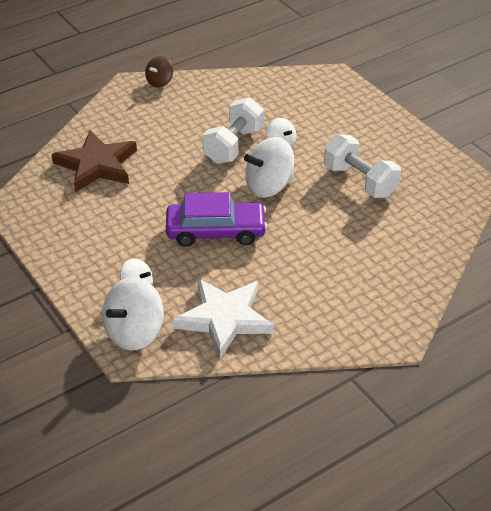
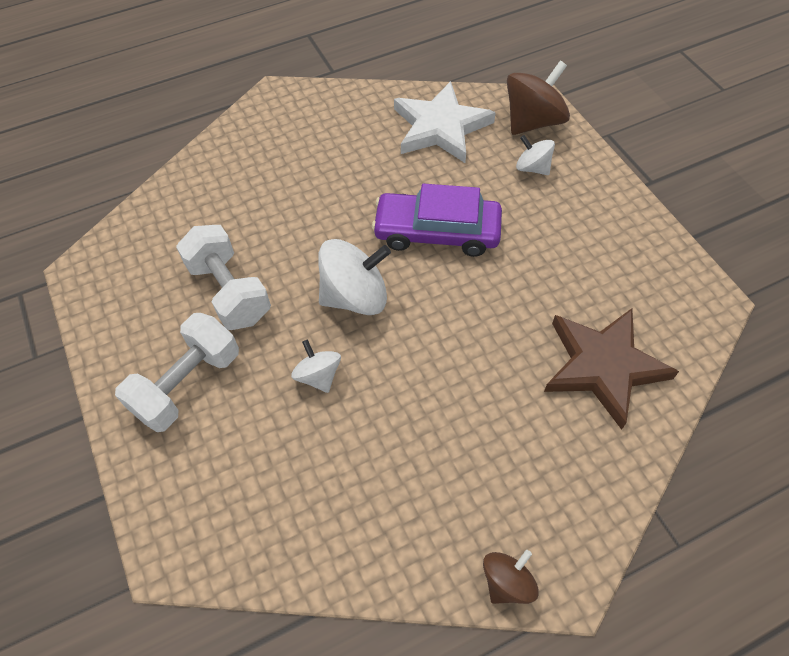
camera: 170 degrees left, 15 degrees up
white spinning top [102,277,164,351] -> brown spinning top [507,61,570,135]
white dumbbell [202,97,264,164] -> white dumbbell moved to [115,313,239,432]

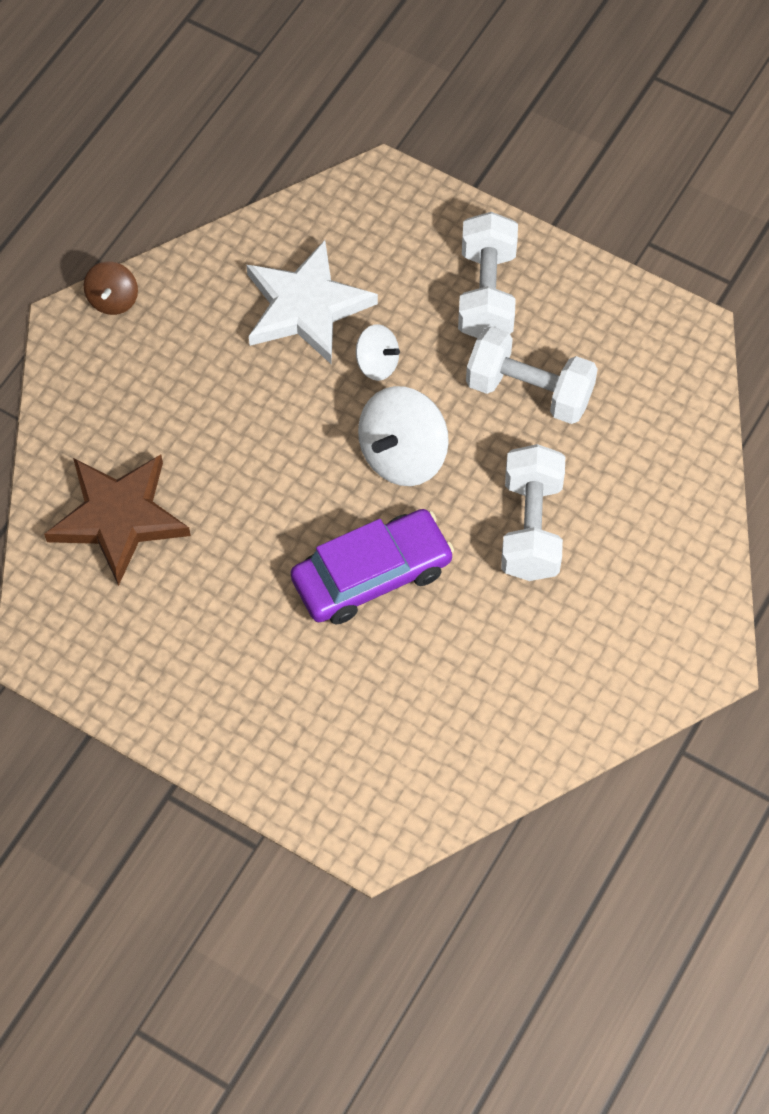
camera: 145 degrees right, 5 degrees up
white star [394,81,496,163] -> white star moved to [246,240,378,364]
brown spinning top [507,61,570,135] -> none
white spinning top [516,135,555,175] -> none
none -> white dumbbell [501,444,565,581]

